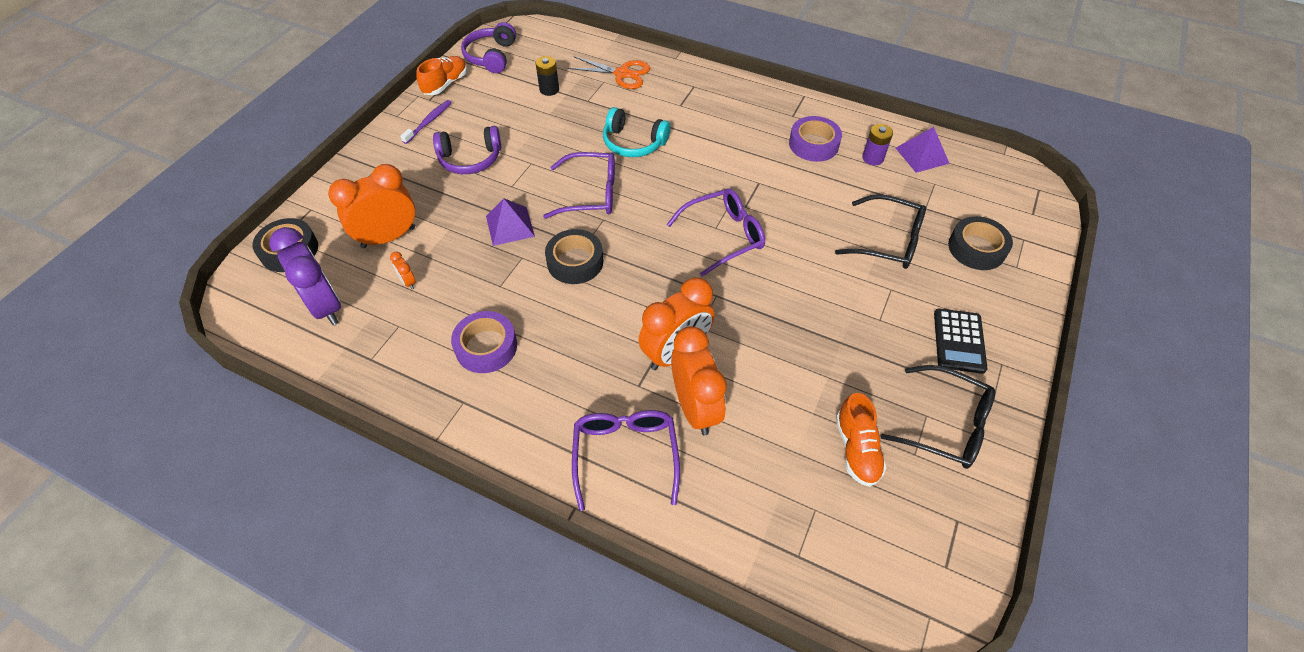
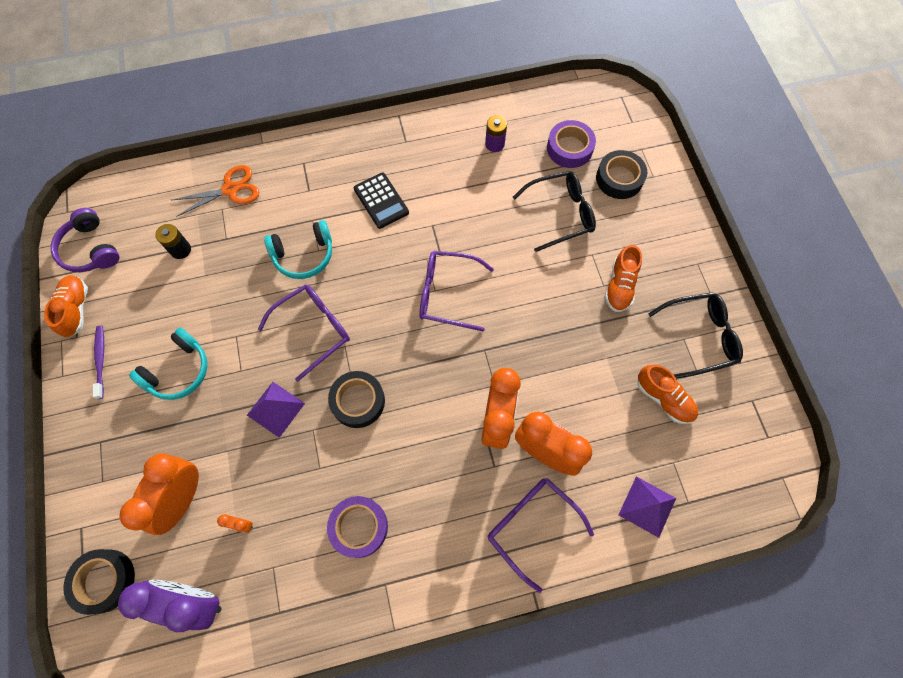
camera: 40 degrees left, 15 degrees up
purple headphones [433,126,501,174] -> turquoise headphones [129,328,207,400]
purple glasses [666,189,765,277] -> purple glasses turned 105 degrees counterclockwise [419,251,494,332]
purple tape [789,116,842,162] -> purple tape moved to [547,120,596,168]
purple pyramid [896,127,950,173] -> purple pyramid moved to [619,476,676,538]
black calculator [934,308,987,374] -> black calculator moved to [354,173,409,229]
none -> orange shoe [605,245,642,312]

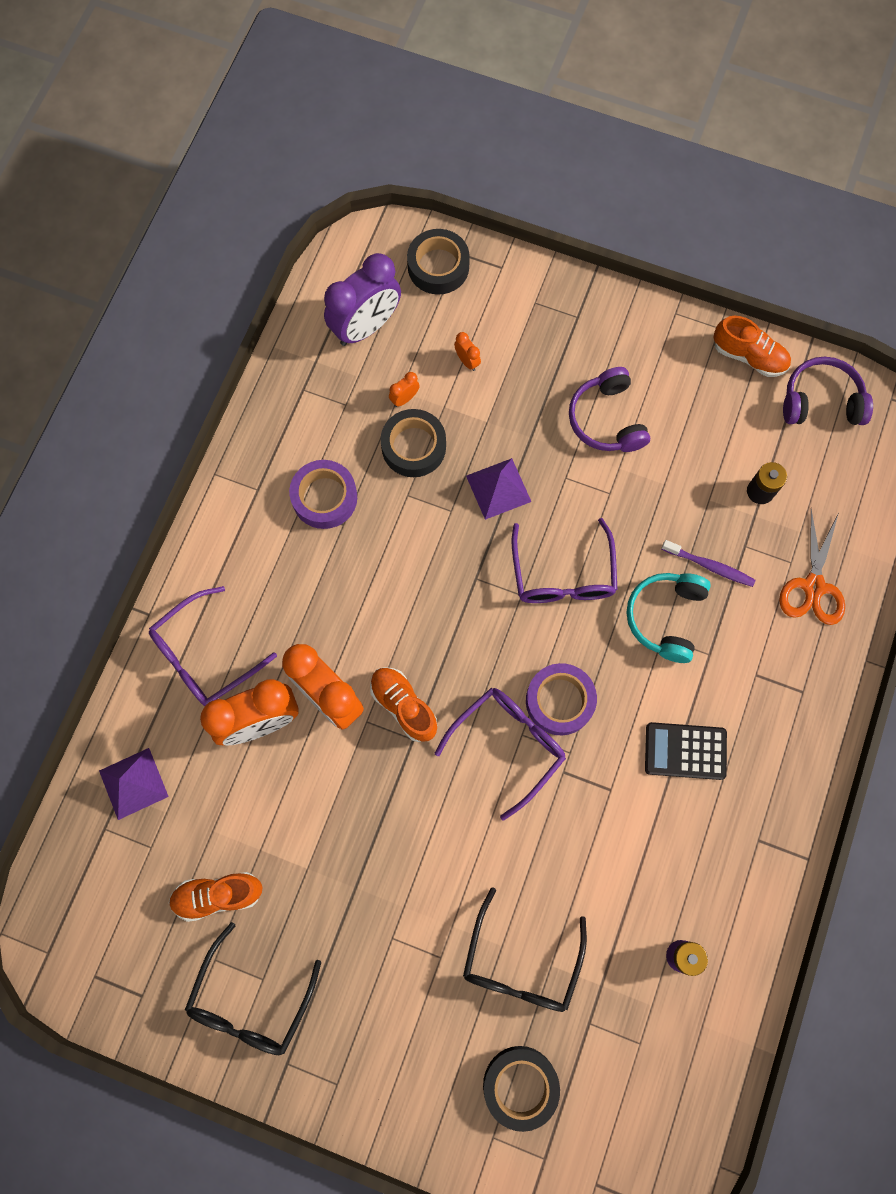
camera: 125 degrees right, 5 degrees up
purple toothbrush [93,326,104,399] -> purple toothbrush moved to [662,540,755,587]
orange clock [120,453,199,535] -> orange clock [454,332,481,371], size x0.41
turquoise headphones [129,328,207,400] -> purple headphones [569,367,650,452]
black tape [328,371,385,428] -> black tape moved to [381,409,446,477]
purple glasses [488,478,594,593] -> purple glasses turned 150 degrees clockwise [149,586,277,706]
purple tape [547,120,596,168] -> purple tape moved to [526,663,597,735]
orange shoe [605,245,642,312] -> orange shoe moved to [370,667,437,742]

